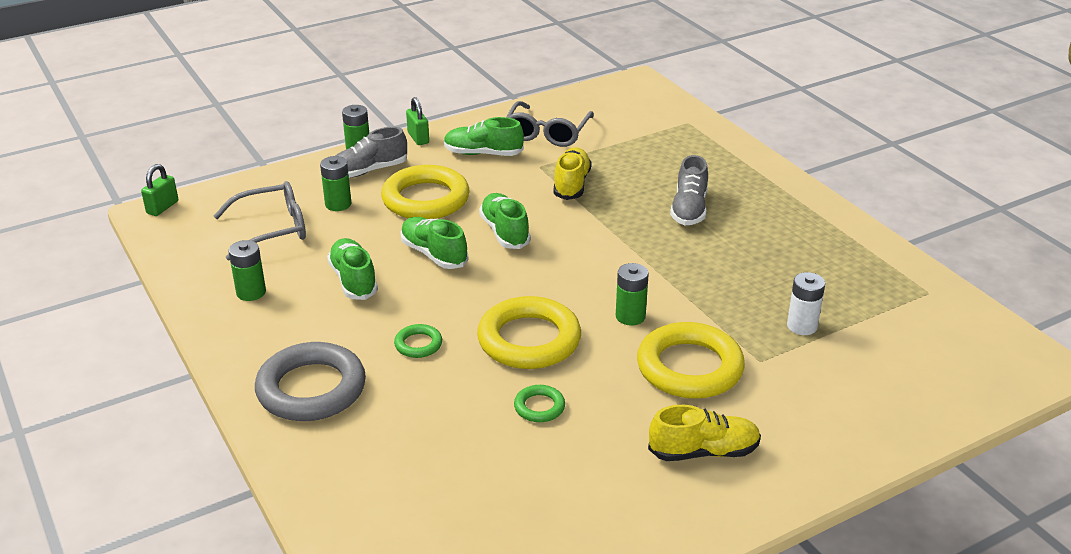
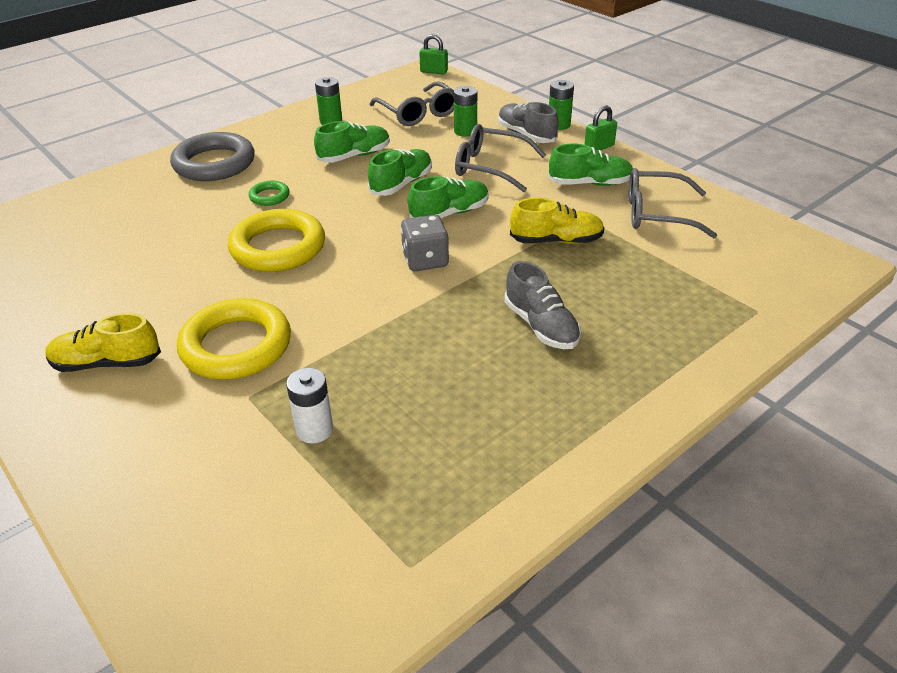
camera: 80 degrees right, 5 degrees up
yellow ring [381,165,470,219] -> grey glasses [455,124,546,192]
green shoe [444,117,524,156] -> green shoe turned 90 degrees clockwise [548,144,633,186]
green ring [514,385,565,422] -> none
green battery [616,263,649,326] -> none
yellow shoe [648,405,761,461] -> yellow shoe turned 105 degrees clockwise [45,313,161,372]
grey shoe [670,155,708,225] -> grey shoe turned 120 degrees counterclockwise [505,261,581,349]
none -> grey dice [401,215,449,271]

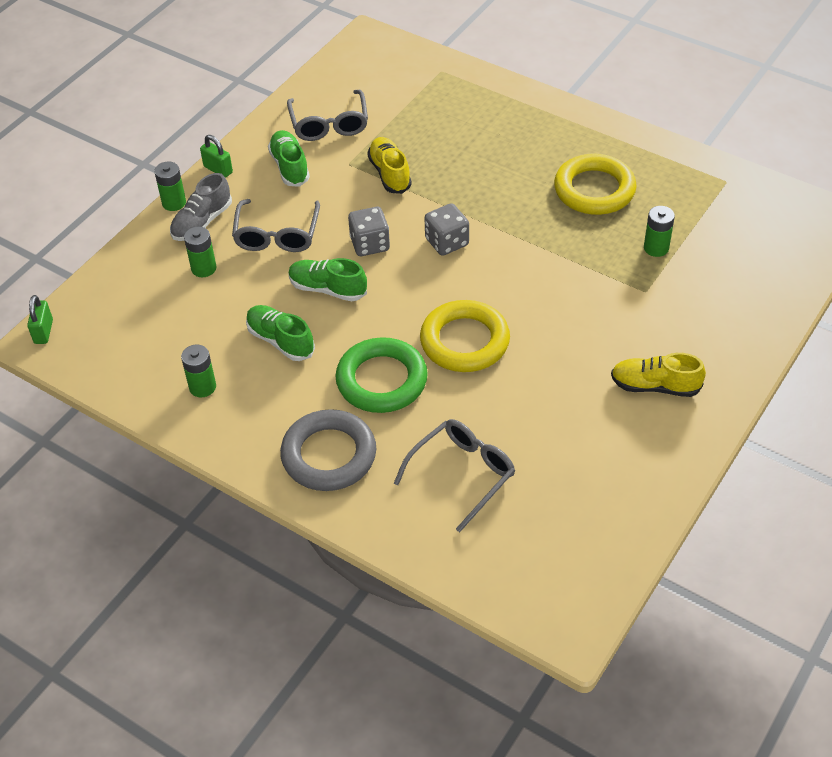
camera: 105 degrees left, 10 degrees up
yellow shoe [45,313,161,372] -> yellow shoe turned 120 degrees clockwise [611,353,706,397]
yellow ring [177,298,291,380] -> yellow ring moved to [554,154,637,215]
green ring [249,181,289,206] -> green ring [336,337,428,413], size x2.17
white battery [286,368,333,443] -> green battery [644,206,675,257]
grey glasses [369,81,454,126] -> grey glasses moved to [394,419,515,532]
green shoe [408,176,489,218] -> grey dice [348,207,390,256]
grey shoe [505,261,581,349] -> none

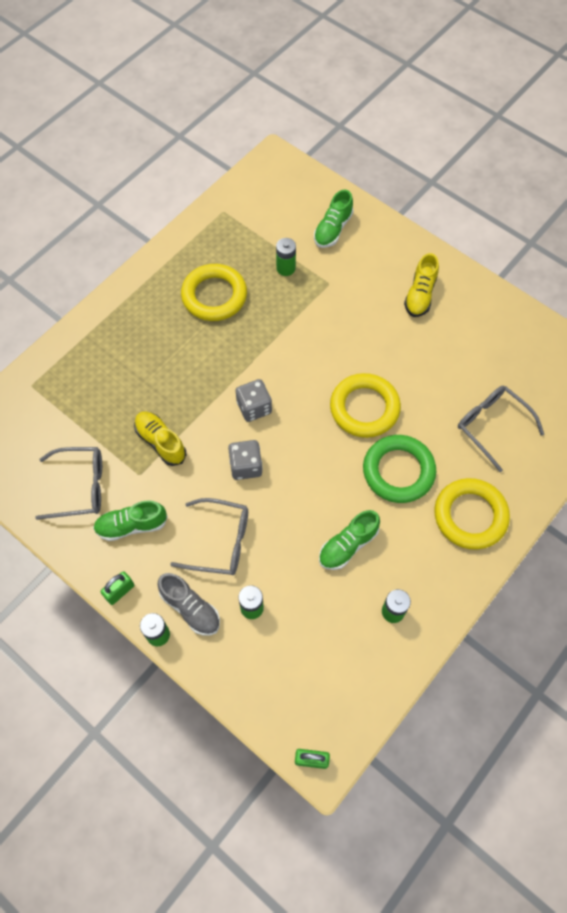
camera: 85 degrees left, 15 degrees up
grey ring [280,409,376,491] -> yellow ring [434,478,510,550]
green shoe [288,258,367,302] -> green shoe moved to [314,190,354,248]
yellow shoe [367,137,412,194] -> yellow shoe turned 60 degrees clockwise [134,412,186,466]

